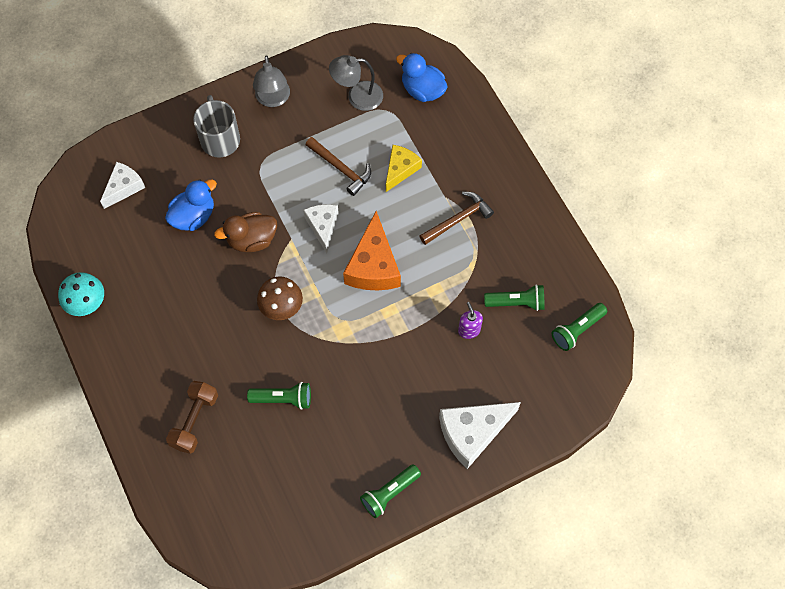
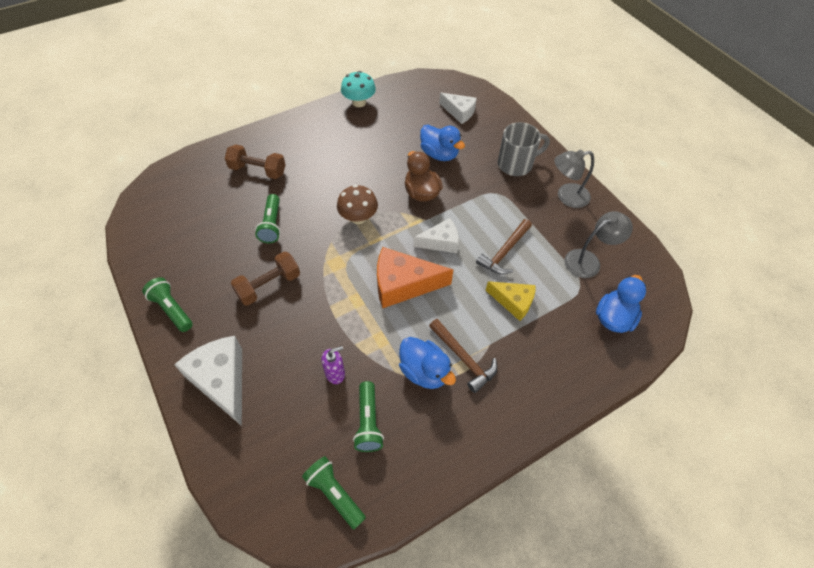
camera: 85 degrees right, 10 degrees down
grey lamp [329,55,383,111] -> grey lamp turned 75 degrees clockwise [564,211,633,278]
none -> brown dumbbell [231,252,300,306]
none -> blue duck [399,337,456,389]

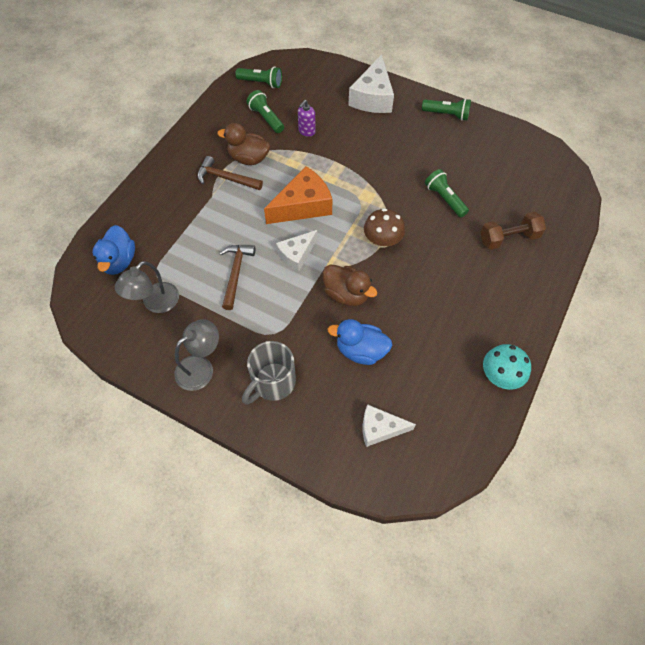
camera: 150 degrees right, 5 degrees up
white cheese [174,336,242,426] -> white cheese turned 75 degrees clockwise [348,54,394,113]
brown dumbbell [231,252,300,306] -> none
blue duck [399,337,456,389] -> brown duck [217,123,270,165]
yellow cheese [486,281,536,321] -> none

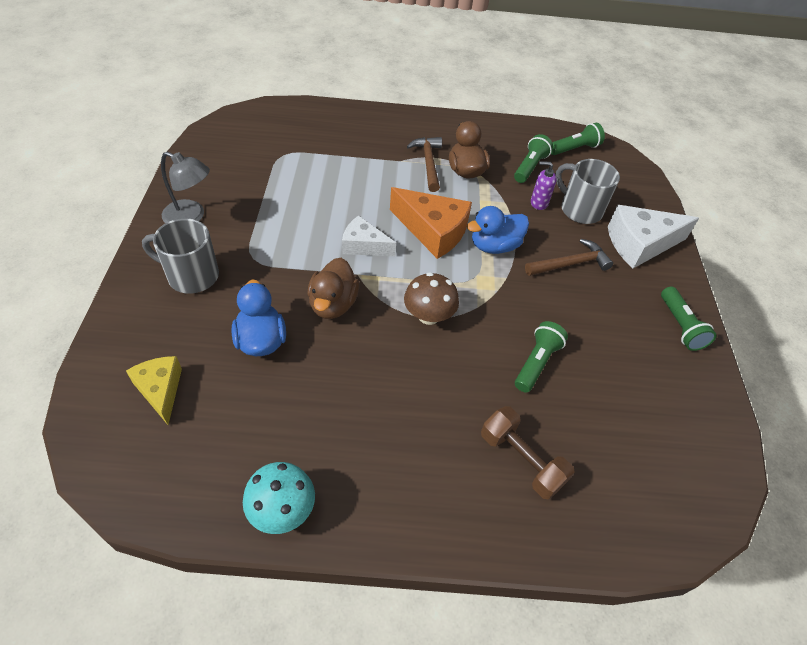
camera: 60 degrees right, 10 degrees down
blue duck [93,225,135,275] -> blue duck moved to [467,206,529,254]
grey lamp [115,261,179,313] -> none
brown hammer [219,245,255,310] -> brown hammer moved to [525,239,613,276]
green flashlight [235,66,282,88] -> green flashlight turned 105 degrees counterclockwise [551,123,605,155]
white cheese [363,404,416,447] -> yellow cheese [126,356,182,425]
none -> grey mug [556,159,620,224]

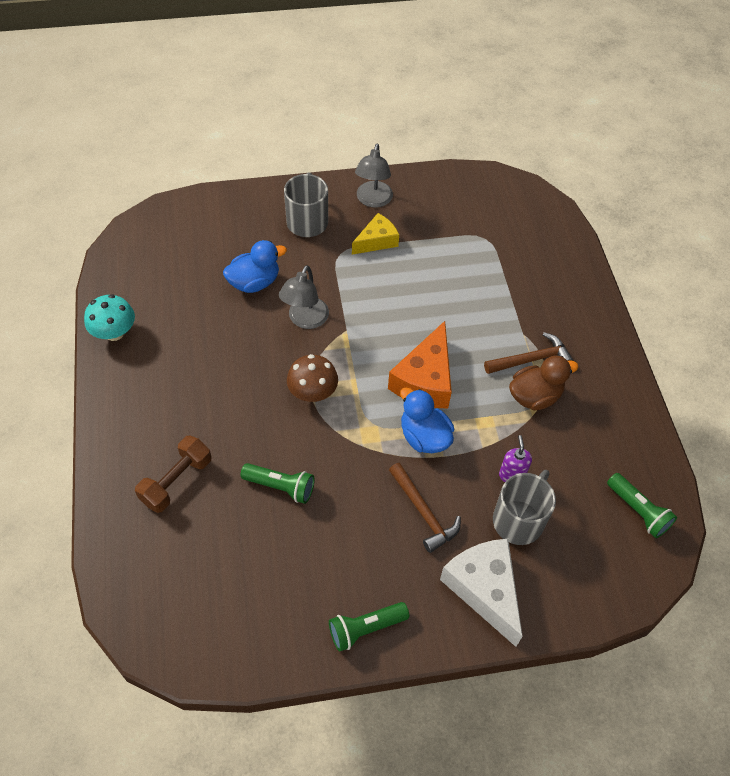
camera: 80 degrees right, 5 degrees up
yellow cheese [126,356,182,425] -> yellow cheese moved to [352,213,399,255]
brown duck [307,258,359,319] -> grey lamp [279,265,329,329]
white cheese [342,215,396,256] -> none
green flashlight [514,134,553,183] -> none

